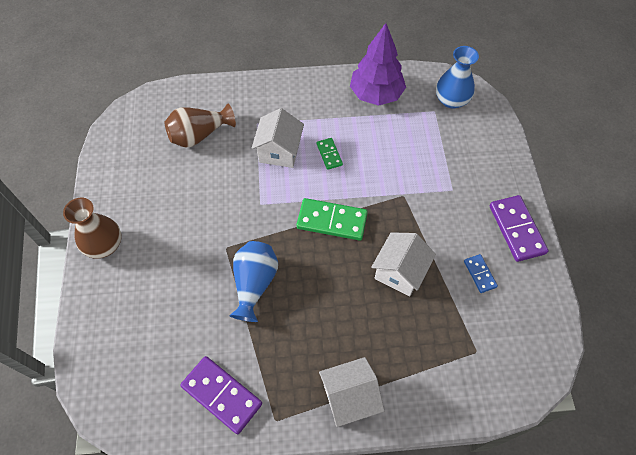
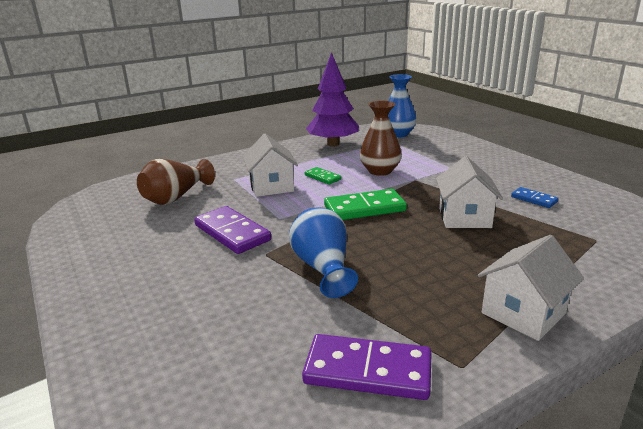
camera: 25 degrees left, 35 degrees down
brown vase [63,198,122,259] -> brown vase moved to [360,101,402,176]
purple domino [490,195,549,262] -> purple domino moved to [194,206,271,254]

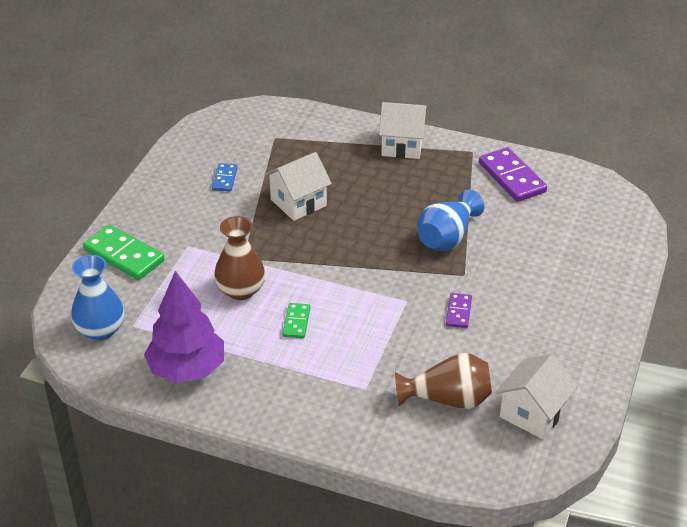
camera: 130 degrees left, 15 degrees up
purple domino [194,206,271,254] -> purple domino [446,293,472,328], size x0.54
white house [243,134,298,197] -> white house moved to [496,354,578,439]
green domino [324,189,407,220] -> green domino moved to [83,224,165,280]

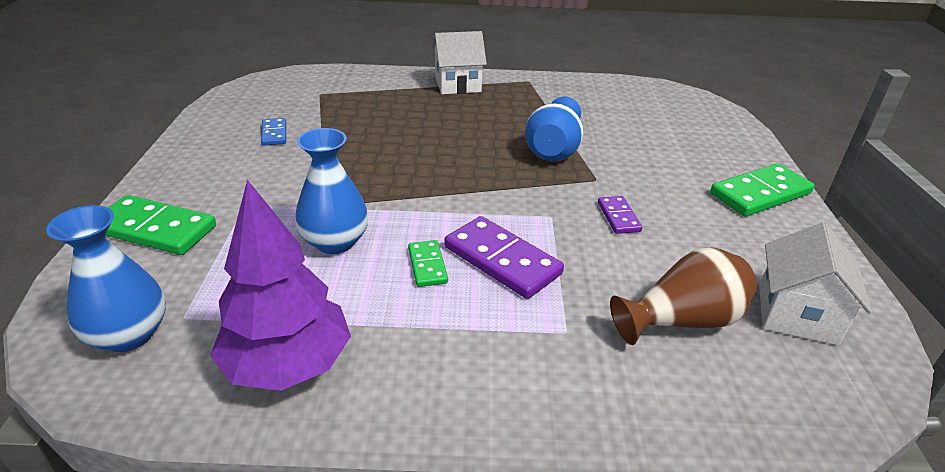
camera: 20 degrees left, 5 degrees down
brown vase [214,216,265,300] -> blue vase [295,128,368,254]
white house [264,152,332,221] -> none
purple domino [479,147,547,202] -> purple domino moved to [445,216,564,299]
none -> green domino [710,163,815,216]

